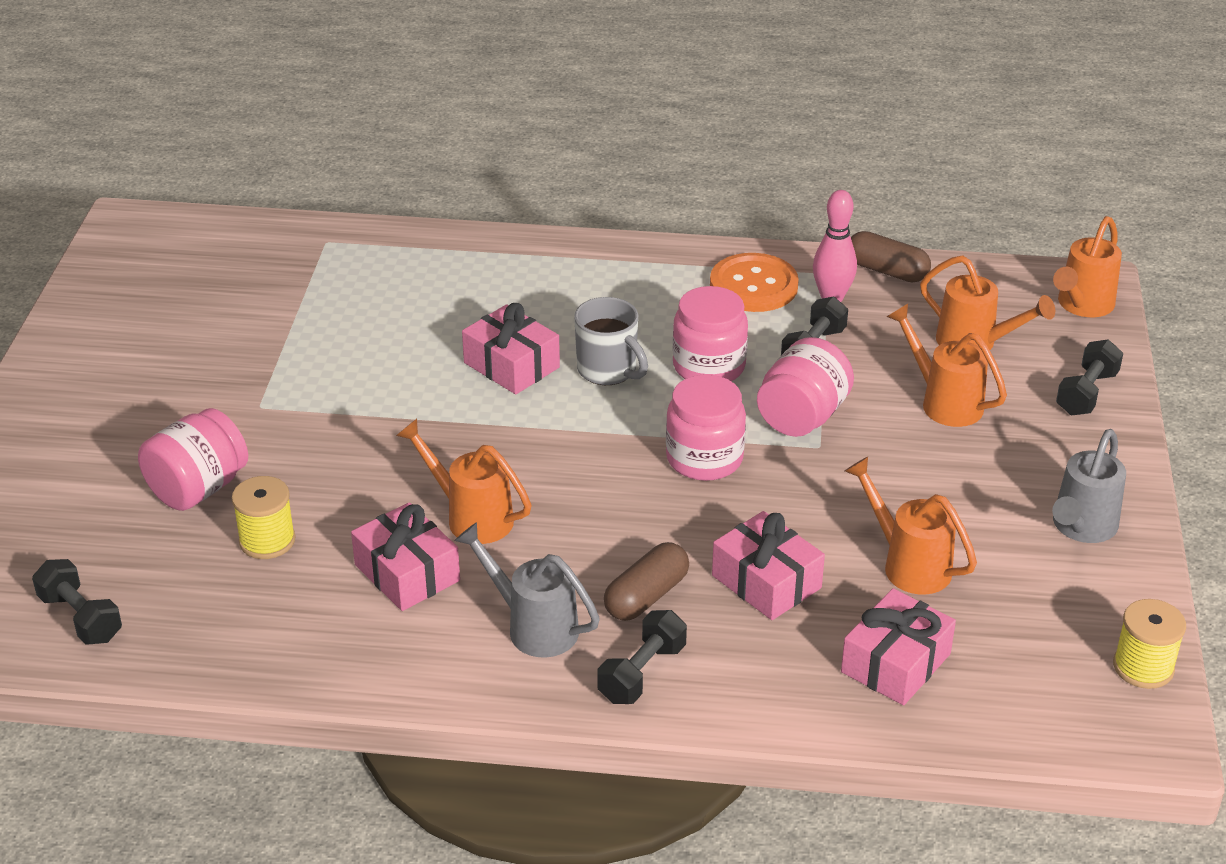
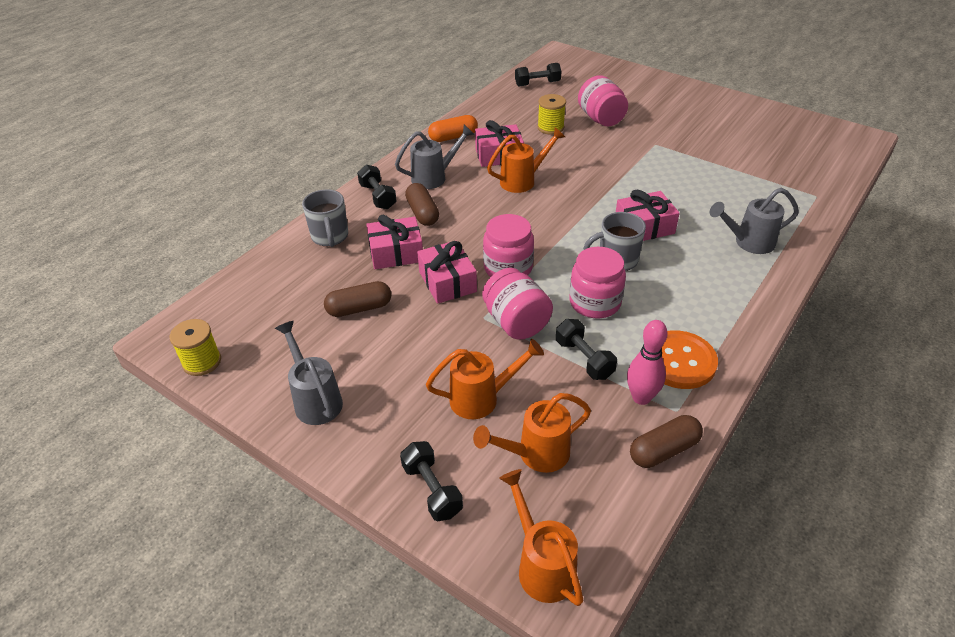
camera: 120 degrees right, 5 degrees up
pink gift [841,588,956,705] -> pink gift moved to [417,240,477,304]
orange watering can [845,457,977,595] -> brown capsule [324,281,391,317]
none -> grey mug [302,189,348,247]
none -> orange capsule [428,115,478,142]
none -> grey watering can [710,188,799,254]

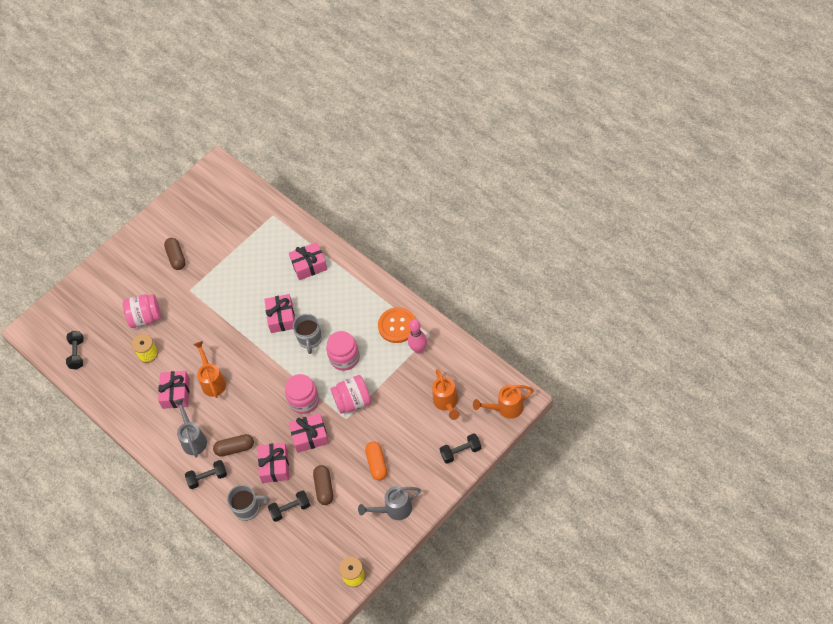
camera: 75 degrees left, 15 degrees up
orange watering can [426,339,544,419] -> none
orange capsule [428,115,478,142] -> orange capsule moved to [365,441,387,481]
black dumbbell [556,319,617,380] -> black dumbbell moved to [268,490,310,522]
brown capsule [630,415,703,468] -> brown capsule moved to [164,238,186,270]
grey watering can [710,188,799,254] -> pink gift [289,242,328,280]

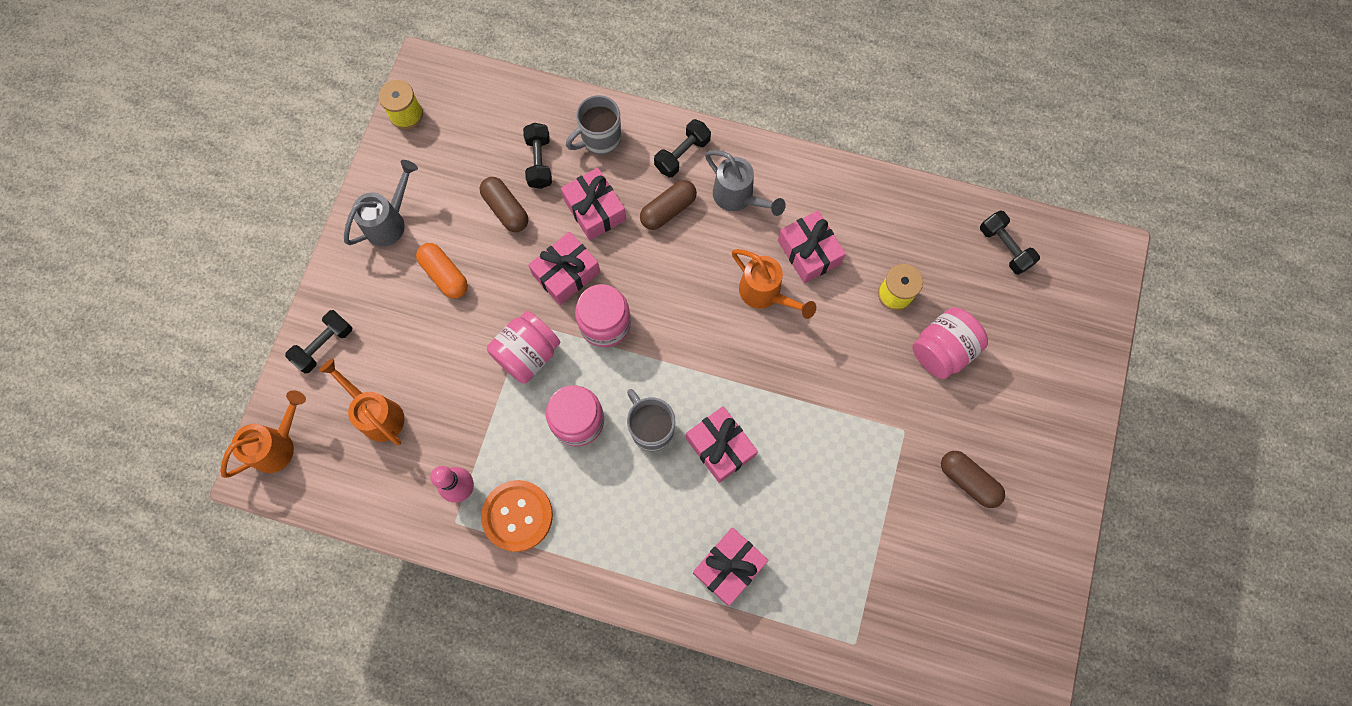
camera: 145 degrees right, 15 degrees up
black dumbbell [268,490,310,522] -> black dumbbell turned 45 degrees counterclockwise [523,123,552,189]

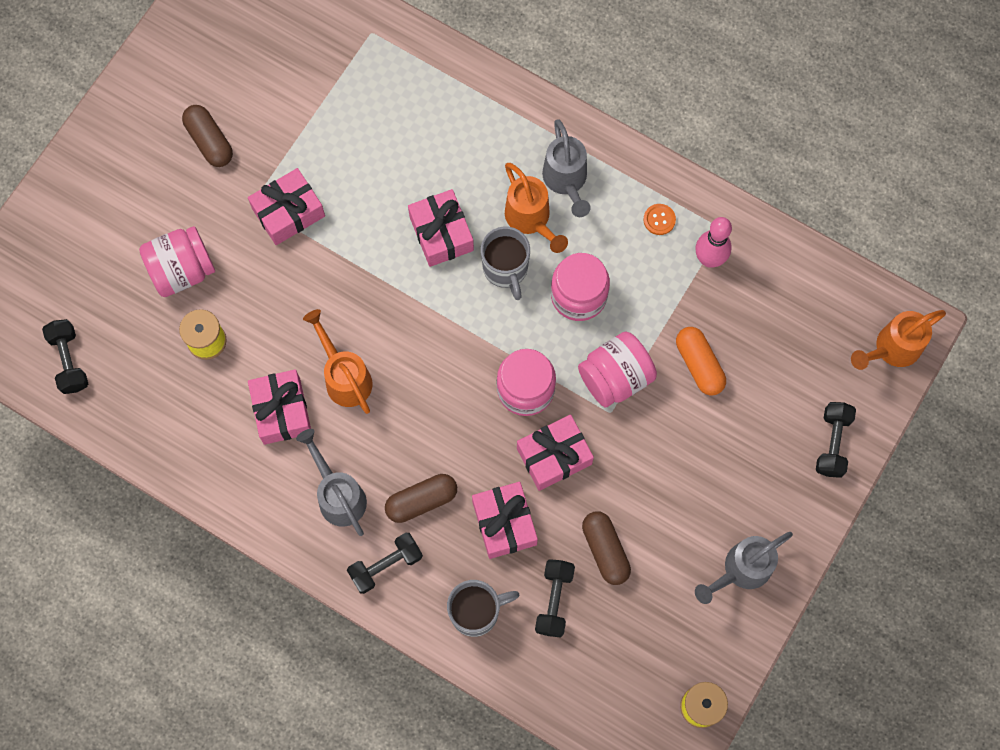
camera: 165 degrees left, 0 degrees up
black dumbbell [285,310,352,374] -> black dumbbell turned 45 degrees counterclockwise [816,402,856,478]
orange watering can [319,358,405,445] -> orange watering can moved to [505,163,568,253]
orange capsule [416,243,468,298] -> orange capsule moved to [676,327,726,395]
orange button [481,480,553,552] -> orange button [643,204,676,235], size x0.45
pink gift [693,527,769,606] -> pink gift moved to [248,168,325,245]
none -> grey watering can [542,119,591,217]

